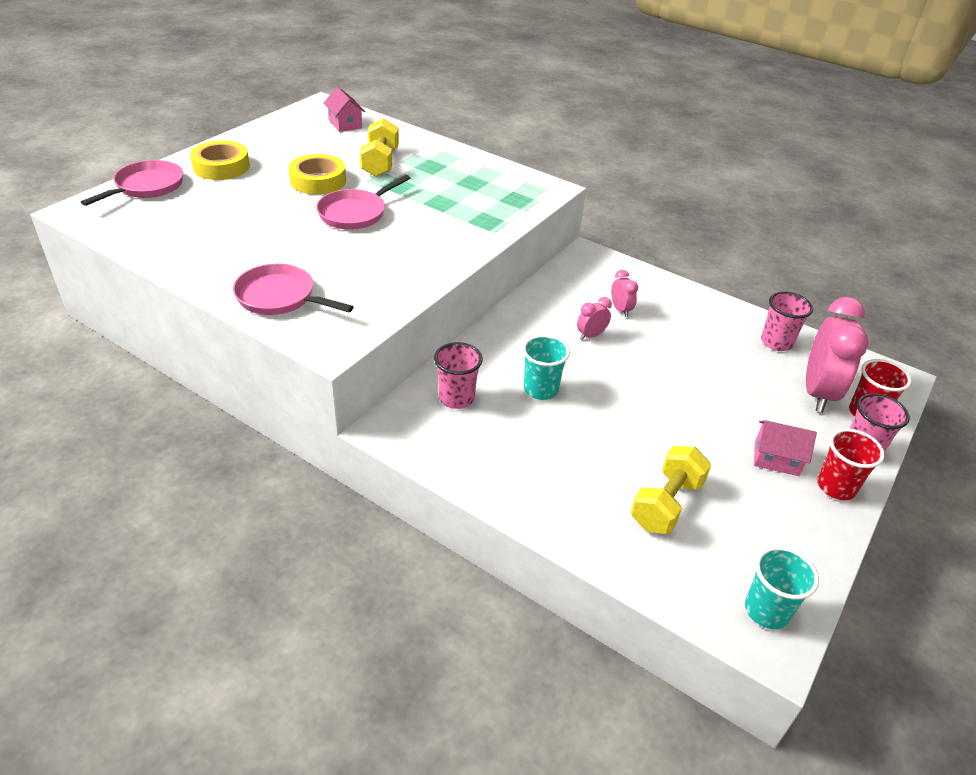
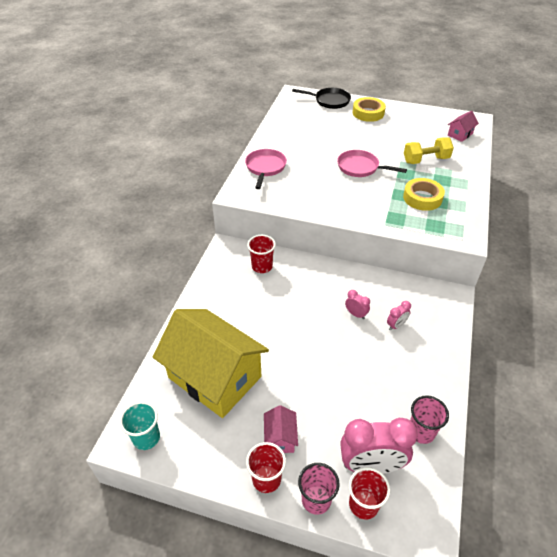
camera: 75 degrees right, 5 degrees up
pink pan [81,160,183,206] -> black pan [292,88,351,109]
yellow tape [288,154,346,195] -> yellow tape moved to [403,178,445,211]
pink cup [434,342,483,409] -> red cup [247,235,276,273]
turquoise cup [522,335,570,400] -> none
yellow dumbbell [631,446,711,534] -> yellow house [153,309,269,418]

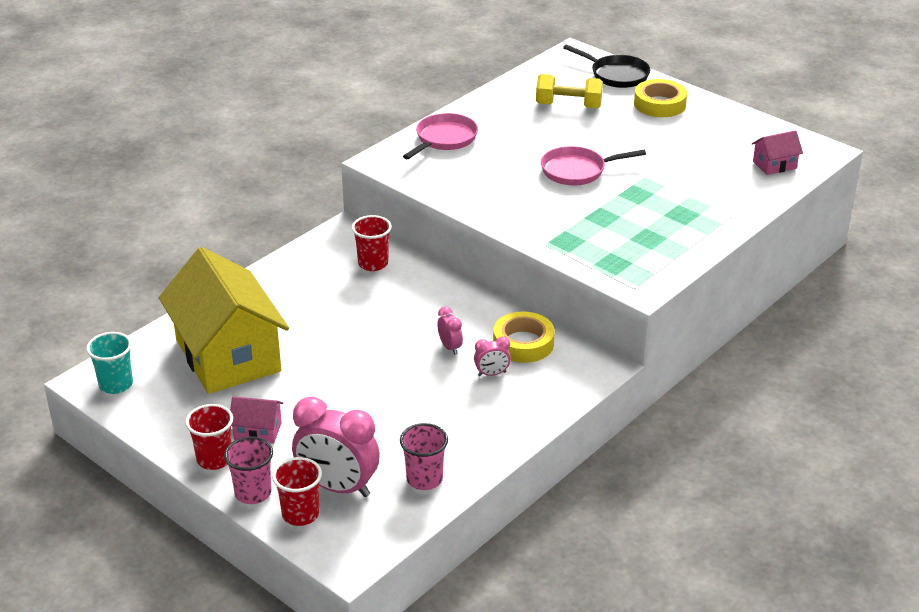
camera: 25 degrees right, 10 degrees down
pink house [264,405,298,453] -> pink house turned 75 degrees clockwise [230,396,283,444]
pink pan [337,150,407,177] -> pink pan turned 60 degrees counterclockwise [541,146,646,185]
yellow tape [403,178,445,211] -> yellow tape moved to [493,312,555,363]
yellow dumbbell [404,137,454,164] -> yellow dumbbell moved to [536,74,603,109]

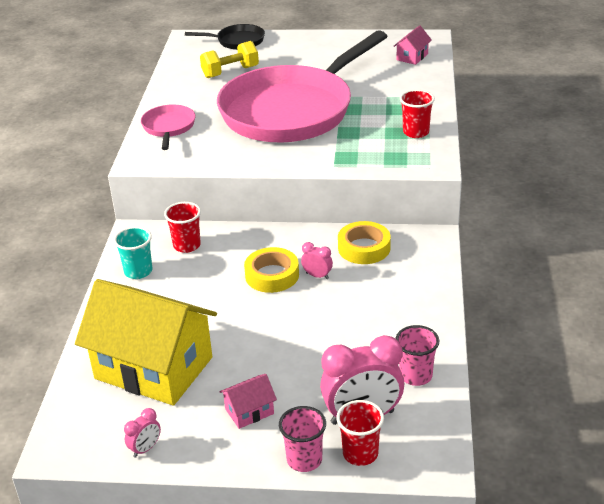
camera: 35 degrees left, 0 degrees up
turquoise cup [86,332,133,394] -> turquoise cup moved to [114,227,152,279]
red cup [185,404,233,470] -> red cup moved to [400,89,435,138]
pink clock [474,336,511,376] -> pink clock moved to [124,408,161,458]
pink pan [541,146,646,185] -> pink pan [217,30,388,142], size x2.45
yellow tape [634,79,687,117] -> yellow tape moved to [244,247,299,293]

